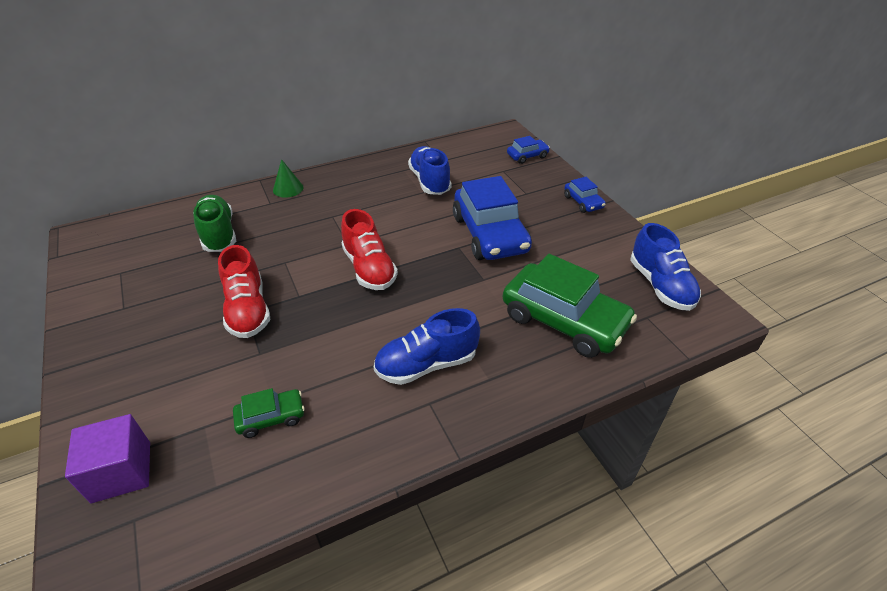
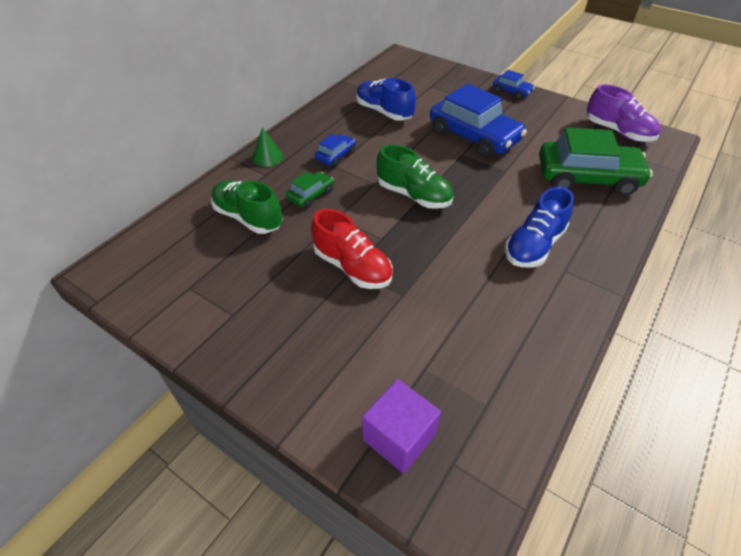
camera: 30 degrees left, 5 degrees up
green car [233,388,305,438] -> green car moved to [286,171,334,208]
red shoe [341,209,398,290] -> green shoe [376,144,453,209]
blue car [507,136,550,164] -> blue car moved to [315,134,356,167]
blue shoe [630,223,701,311] -> purple shoe [587,85,661,142]

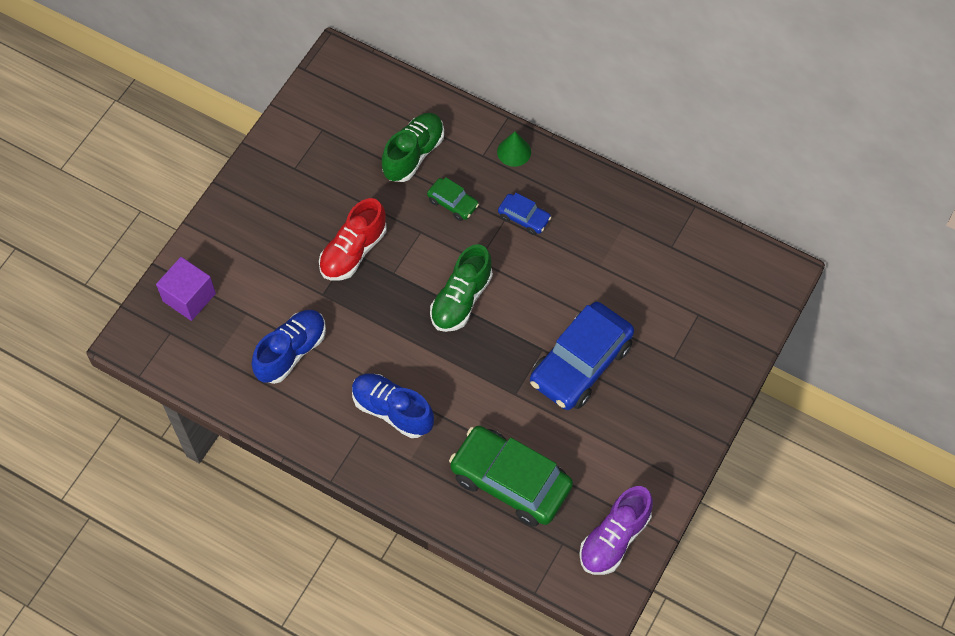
camera: 85 degrees right, 15 degrees up
blue shoe [356,78,416,121] -> blue shoe moved to [252,310,326,384]
blue car [493,70,535,99] -> none
green car [539,127,653,196] -> green car turned 120 degrees clockwise [449,426,573,527]

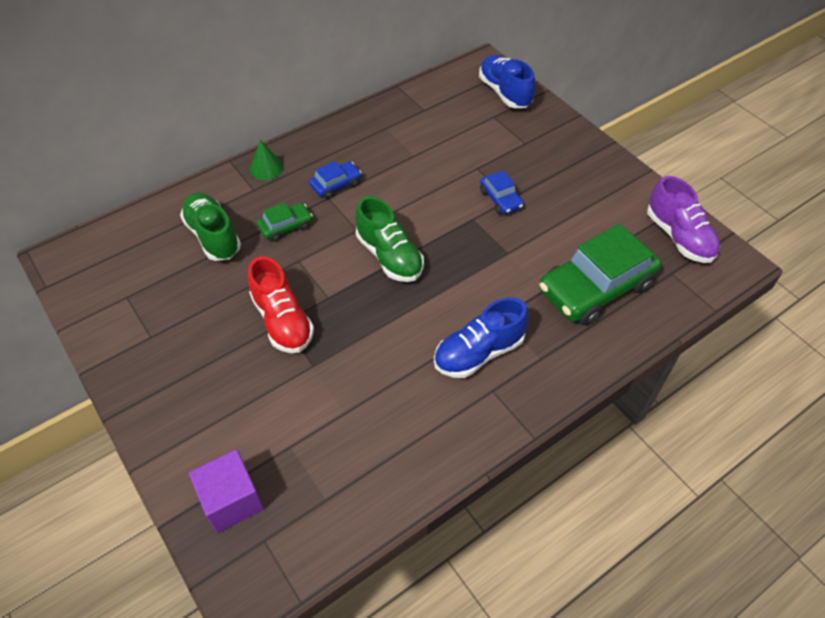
camera: 65 degrees left, 10 degrees down
blue shoe [252,310,326,384] -> blue shoe moved to [479,55,535,108]
blue car [530,302,634,410] -> blue car [480,170,524,214], size x0.47

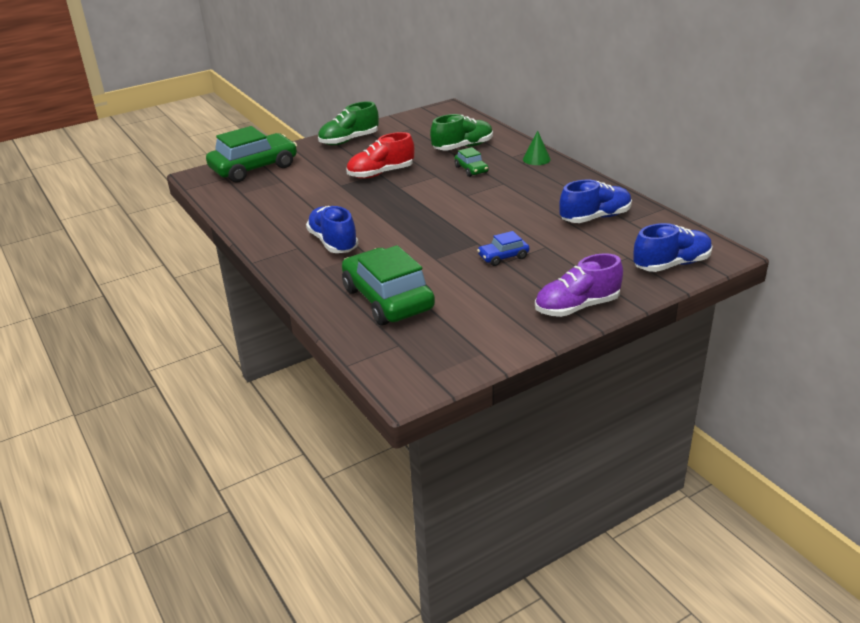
camera: 95 degrees right, 20 degrees down
purple cube [189,449,264,533] -> green car [206,126,297,183]
blue car [309,161,362,199] -> none
green shoe [355,196,424,282] -> green shoe moved to [318,101,379,145]
purple shoe [647,176,720,263] -> purple shoe moved to [535,253,623,317]
none -> blue shoe [559,180,632,223]

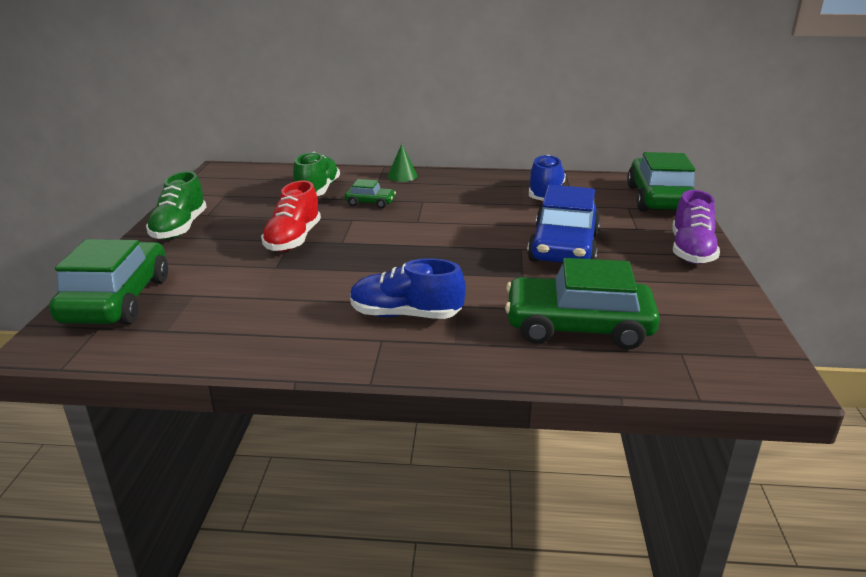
camera: 55 degrees left, 5 degrees down
blue car [477,231,529,266] -> blue car [527,185,600,263], size x2.13
blue shoe [633,223,712,272] -> green car [627,152,695,212]

